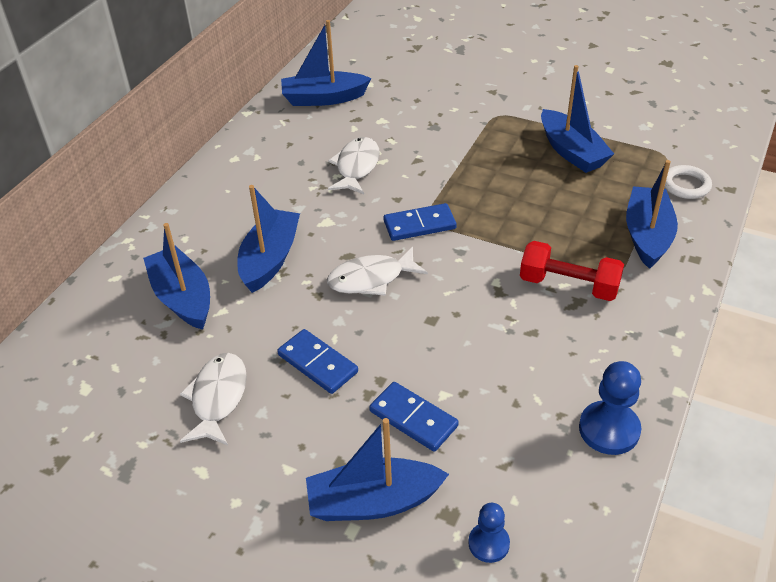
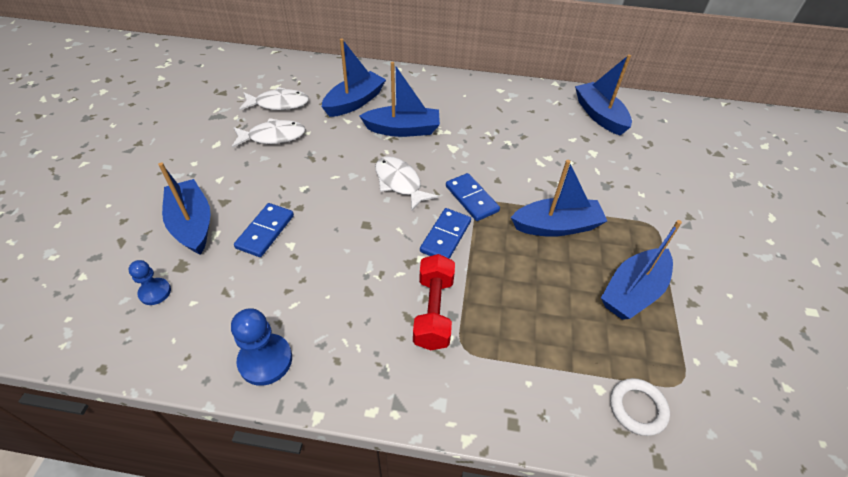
camera: 70 degrees right, 5 degrees up
blue domino [277,329,358,394] -> blue domino moved to [420,208,471,259]
white fish [328,137,380,194] -> white fish moved to [239,87,309,111]
blue boat [626,160,678,269] -> blue boat moved to [511,160,607,237]

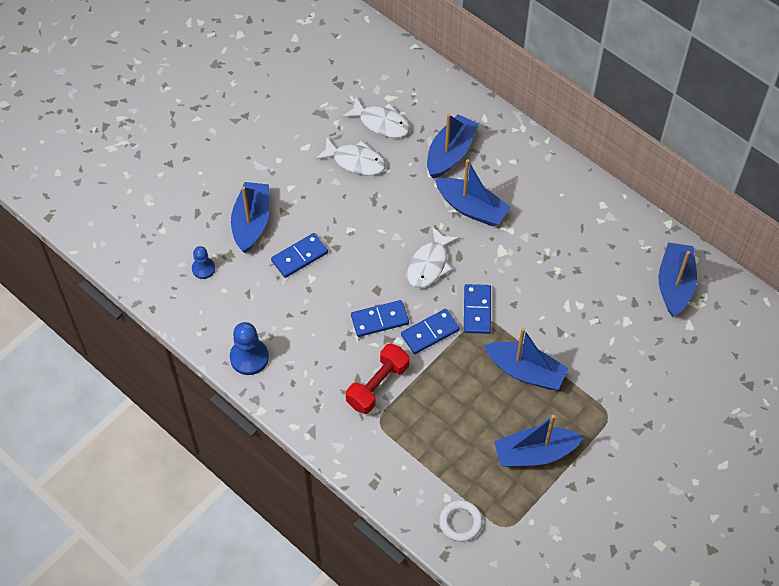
camera: 35 degrees right, 10 degrees up
blue boat [322,38,386,117] -> blue boat turned 45 degrees counterclockwise [427,114,479,179]
white fish [375,156,438,211] -> white fish turned 150 degrees counterclockwise [407,226,459,288]
none -> blue domino [351,300,409,337]

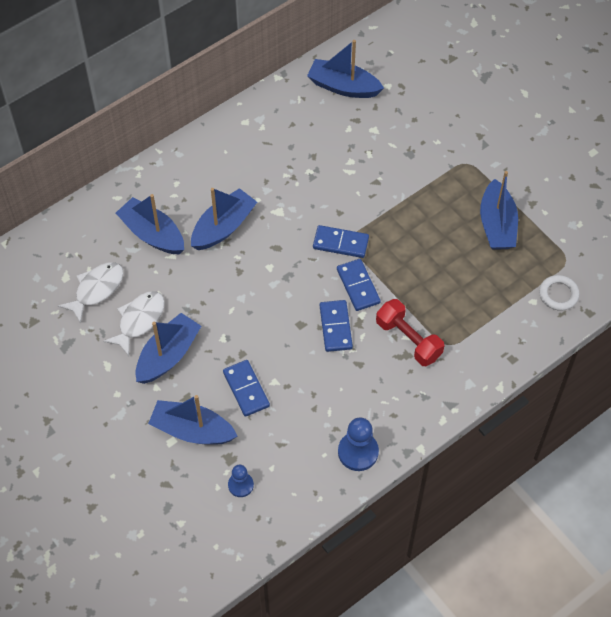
camera: 80 degrees left, 0 degrees up
white fish [407,226,459,288] -> none
blue boat [484,328,569,390] -> blue boat moved to [135,313,201,384]

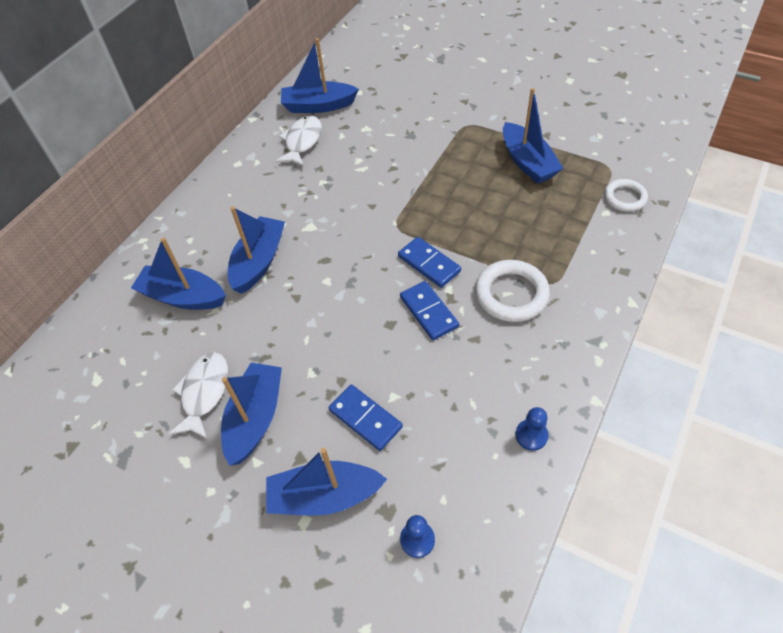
camera: 20 degrees left, 5 degrees down
white fish [58,262,124,324] -> white fish moved to [275,116,322,167]
blue domino [313,225,369,258] -> none
blue pawn [338,418,379,471] -> blue pawn [516,407,548,451], size x0.62
red dumbbell [376,299,444,366] -> white ring [475,260,550,322]

